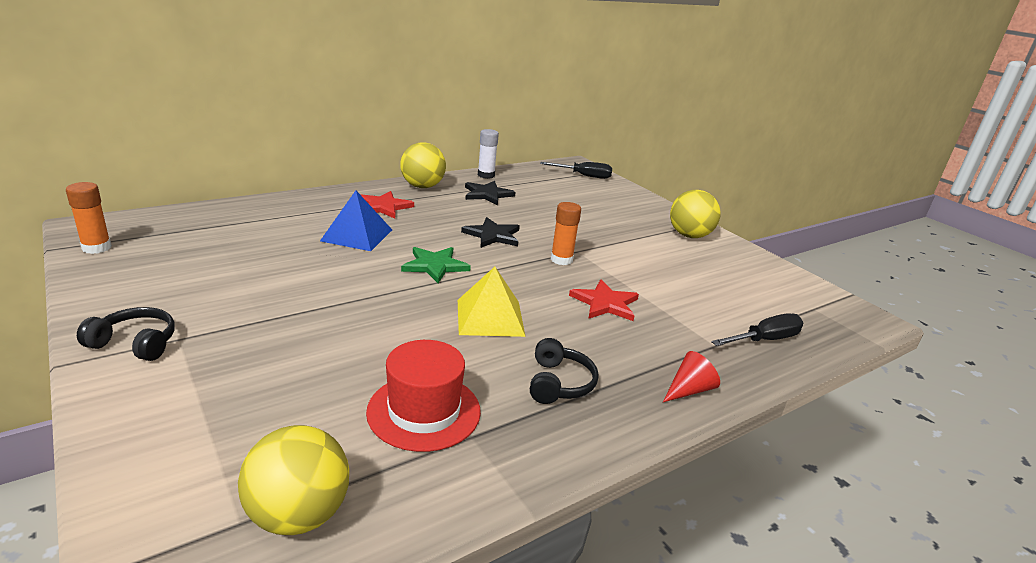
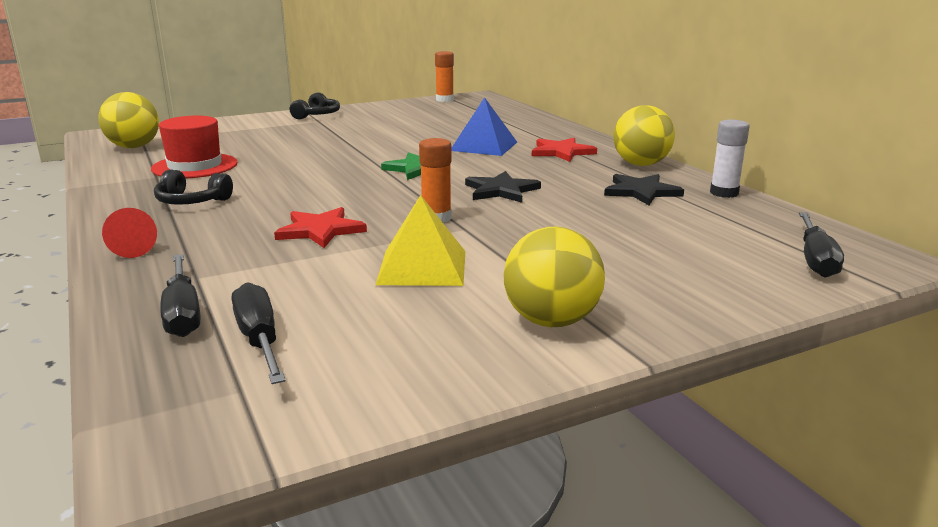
camera: 100 degrees right, 5 degrees down
yellow pyramid [458,267,526,337] -> yellow pyramid moved to [376,195,465,286]
none -> black screwdriver [232,282,286,384]

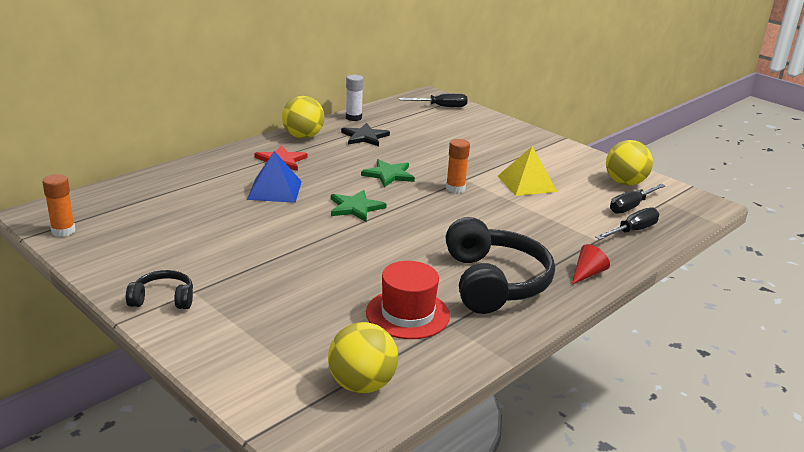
camera: 110 degrees left, 5 degrees up
black headphones [154,169,233,205] -> black headphones [446,217,555,314], size x2.03
red star [274,207,367,248] -> none
black star [465,171,541,203] -> green star [361,159,415,187]
yellow ball [503,227,605,327] -> yellow ball moved to [606,140,653,186]

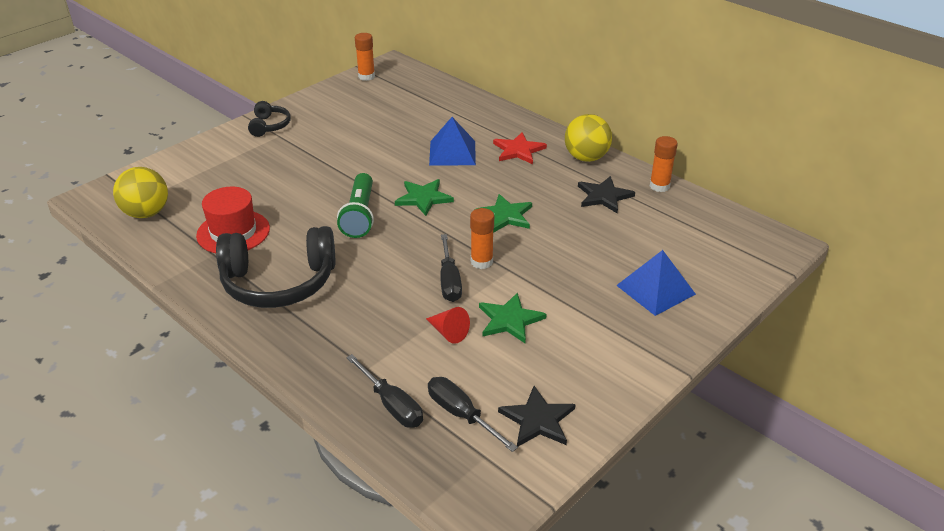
camera: 90 degrees right, 10 degrees up
white glue stick [346,75,364,121] -> orange glue stick [650,136,678,192]
black screwdriver [399,93,467,107] -> black screwdriver moved to [440,234,462,302]
yellow pyramid [498,146,557,196] -> green star [479,293,547,343]
red cone [572,244,610,285] -> red cone moved to [426,307,470,344]
yellow ball [606,140,653,186] -> black star [498,386,576,447]
none -> green flashlight [337,173,374,238]
none -> blue pyramid [616,250,696,316]

